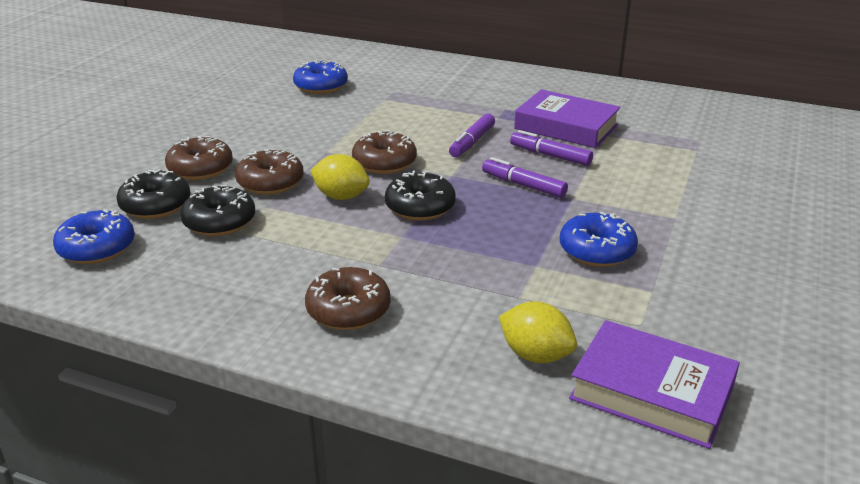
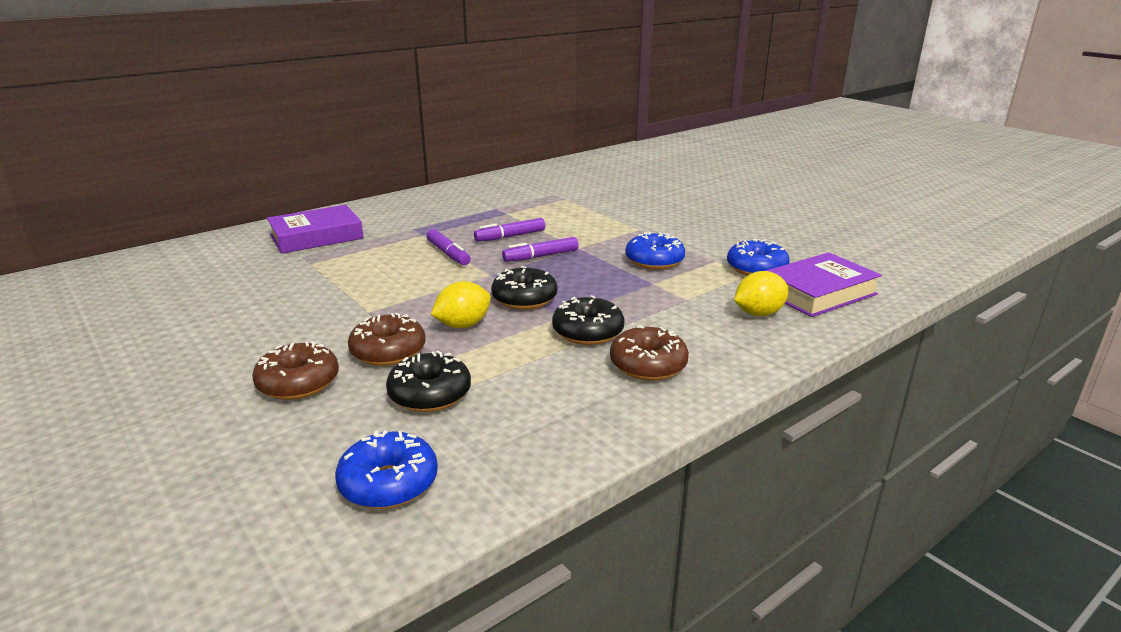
camera: 60 degrees left, 5 degrees down
black donut [116,169,190,219] -> black donut moved to [552,295,625,345]
blue donut [293,60,348,94] -> blue donut moved to [727,239,790,276]
brown donut [352,130,417,174] -> none
purple book [514,89,621,148] -> purple book moved to [267,205,364,254]

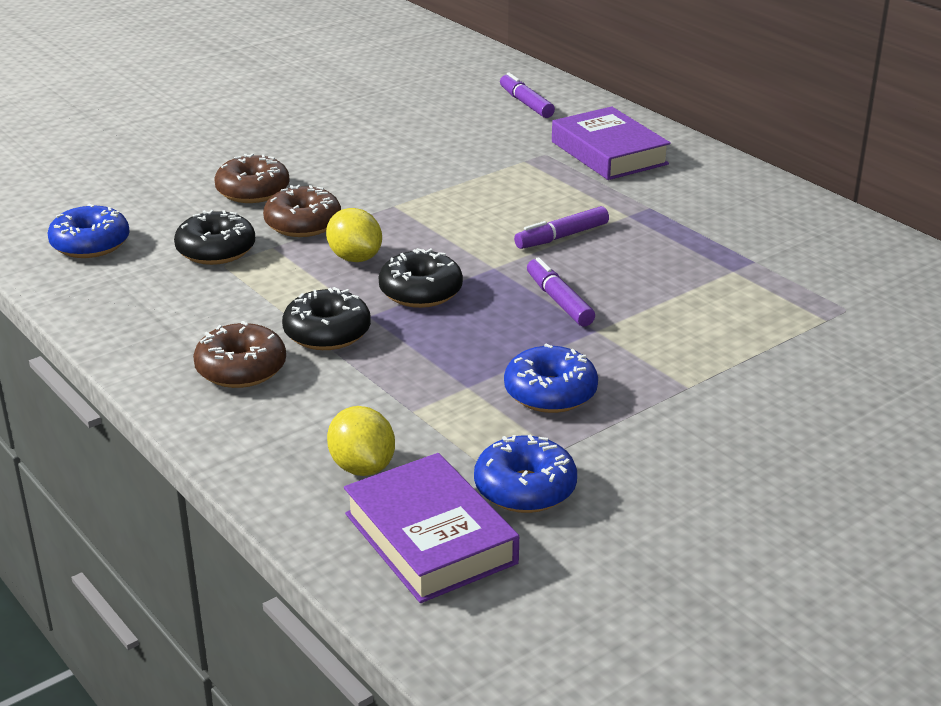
camera: 90 degrees right, 5 degrees up
purple marker [474,218,545,242] -> purple marker moved to [500,73,555,118]

